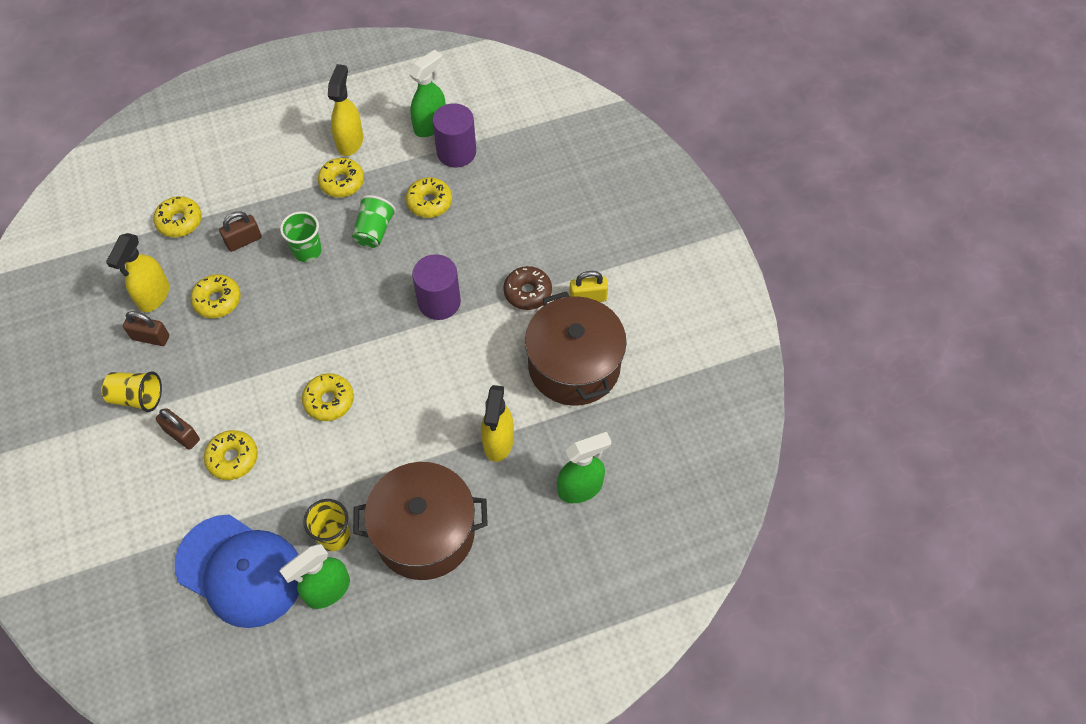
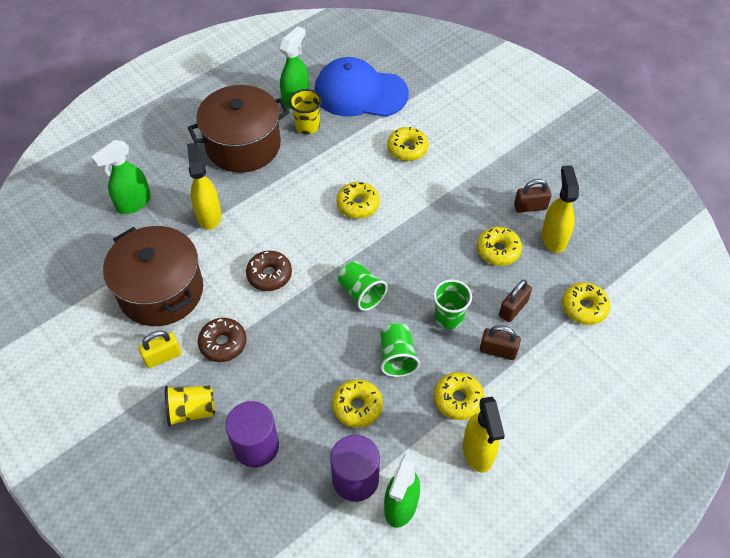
camera: 160 degrees right, 5 degrees down
yellow cup [102,371,162,412] -> yellow cup moved to [165,385,215,427]
brown padlock [156,408,200,450] -> brown padlock moved to [480,325,521,360]
purple cylinder [412,254,461,320] -> purple cylinder moved to [225,401,279,467]
none -> brown donut [246,251,292,291]
none -> green cup [338,261,388,311]

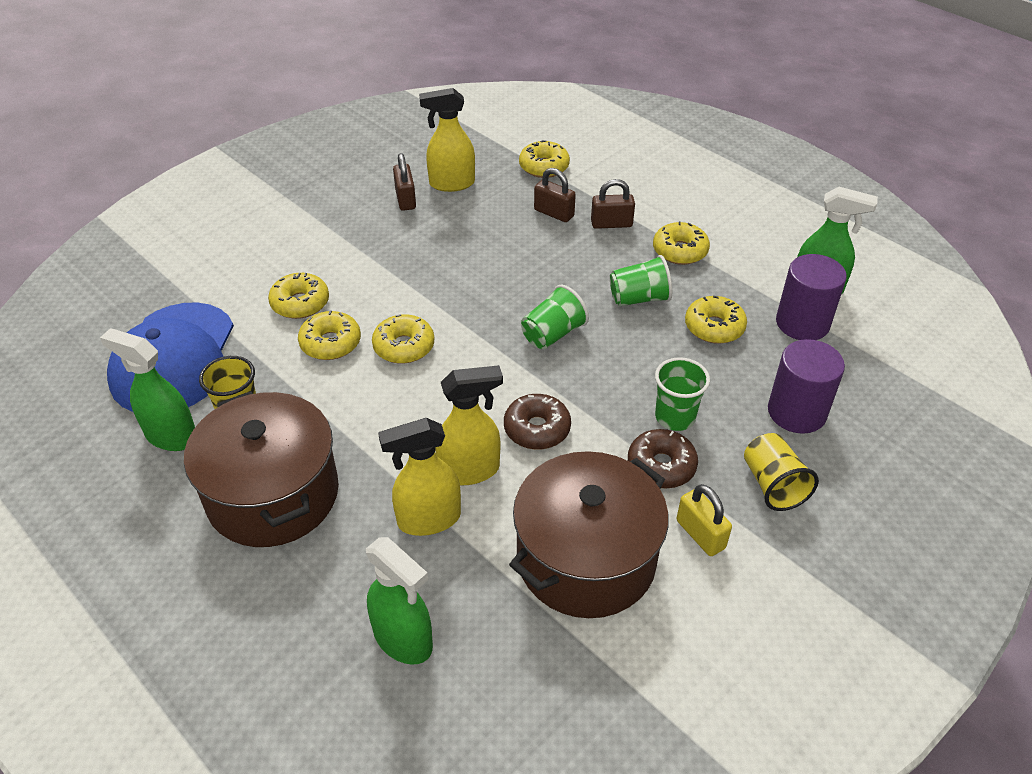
camera: 95 degrees left, 10 degrees down
green cup [433,279,472,329] -> green cup moved to [655,357,710,431]
yellow spray bottle [463,397,505,472] -> yellow spray bottle moved to [435,365,503,485]
yellow donut [477,227,522,266] -> yellow donut moved to [298,310,361,360]
brown padlock [480,325,521,360] -> brown padlock turned 75 degrees clockwise [591,179,635,229]

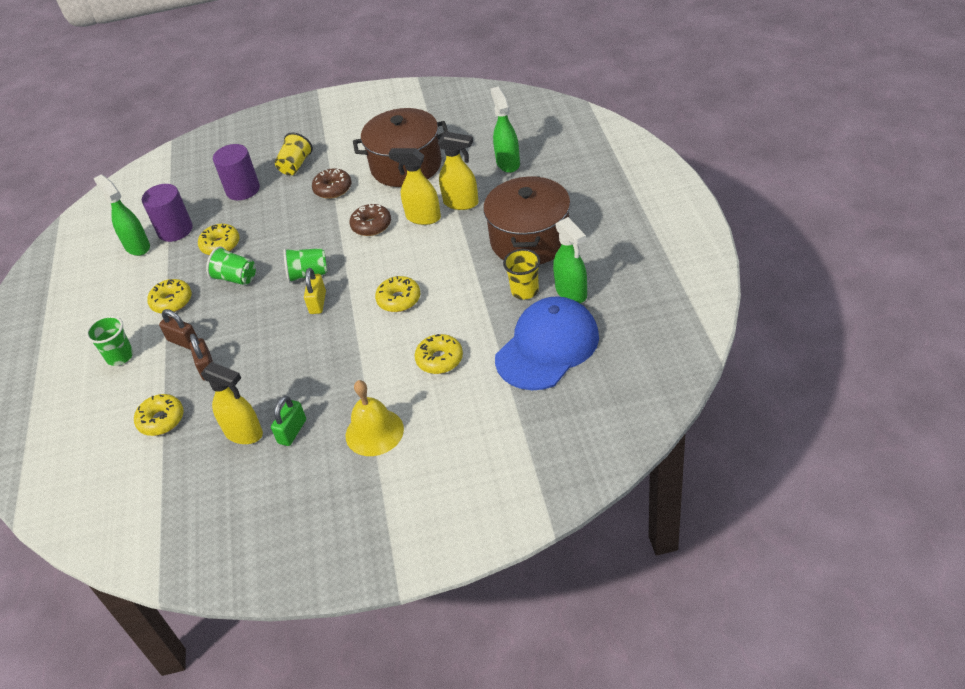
camera: 140 degrees left, 0 degrees up
yellow donut [298,310,361,360] -> none
brown padlock [393,153,416,211] -> green padlock [271,396,306,446]
green cup [655,357,710,431] -> green cup moved to [86,316,133,366]
yellow padlock [677,484,732,556] -> yellow padlock moved to [304,268,326,314]
none -> yellow bell [346,380,404,456]

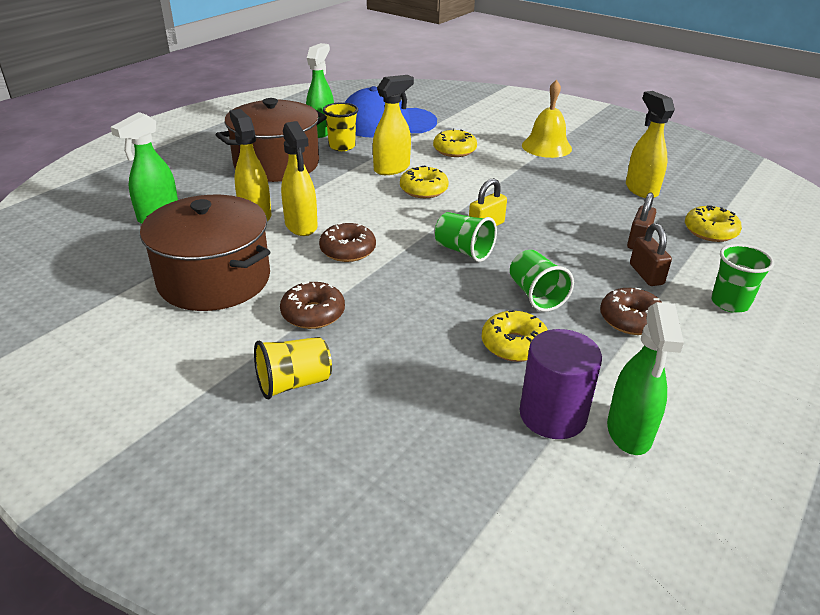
camera: 140 degrees left, 10 degrees down
yellow donut [147,279,192,314] -> brown donut [600,288,662,335]
purple cylinder [213,144,260,200] -> none
green padlock [271,396,306,446] -> none
none -> yellow spray bottle [373,75,414,175]

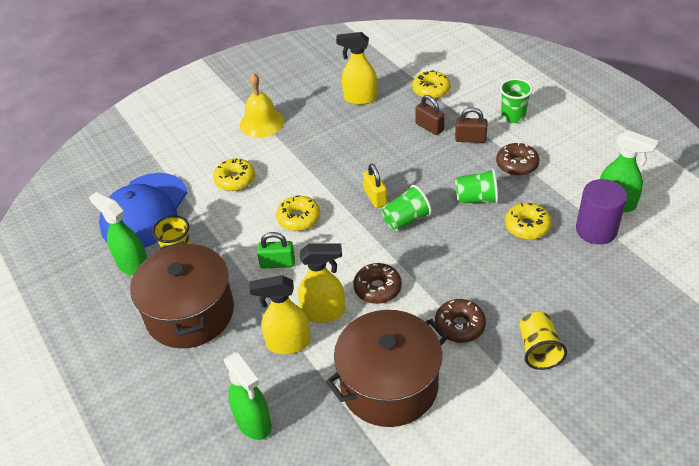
camera: 65 degrees left, 10 degrees up
yellow spray bottle [373,75,414,175] -> none
none -> green padlock [257,232,295,269]

